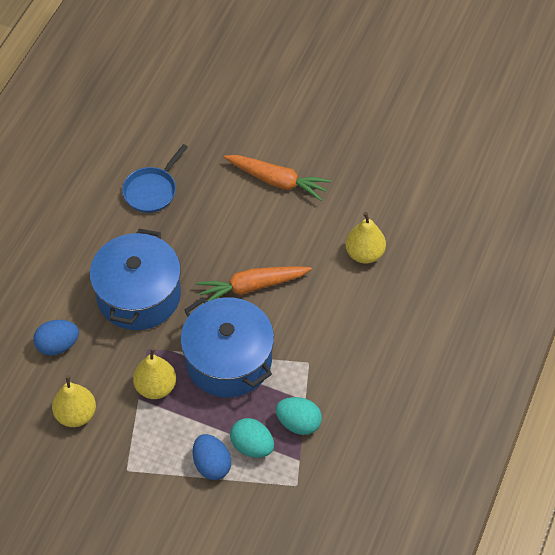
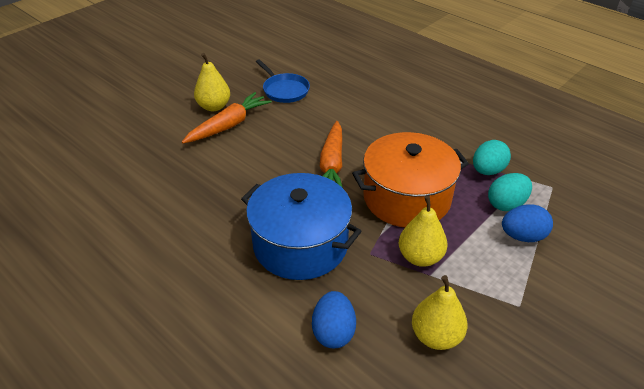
camera: 70 degrees left, 15 degrees down
blue pan [122,144,188,213] -> blue pan moved to [256,59,310,103]
blue pot [180,297,274,398] -> orange pot [352,132,469,227]
yellow pear [345,212,386,264] -> yellow pear moved to [194,53,230,111]

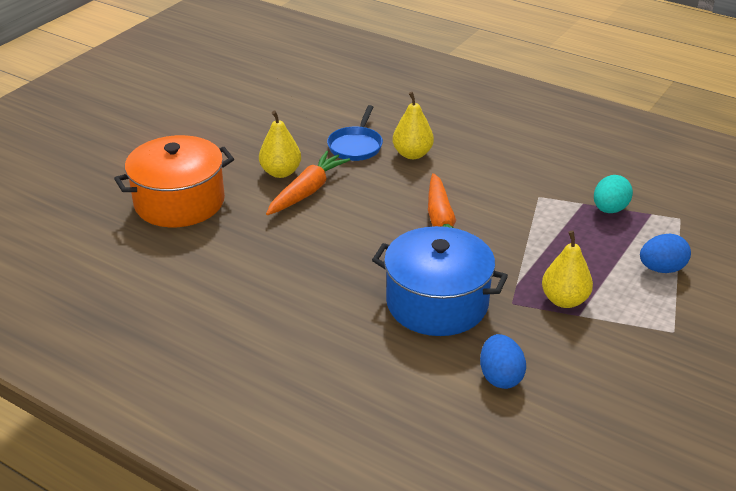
camera: 10 degrees left, 5 degrees down
blue pan [256,59,310,103] -> blue pan turned 60 degrees clockwise [327,105,383,161]
orange pot [352,132,469,227] -> orange pot moved to [114,135,234,227]
yellow pear [412,275,468,350] -> yellow pear moved to [393,92,434,159]
turquoise egg [488,173,532,211] -> none

